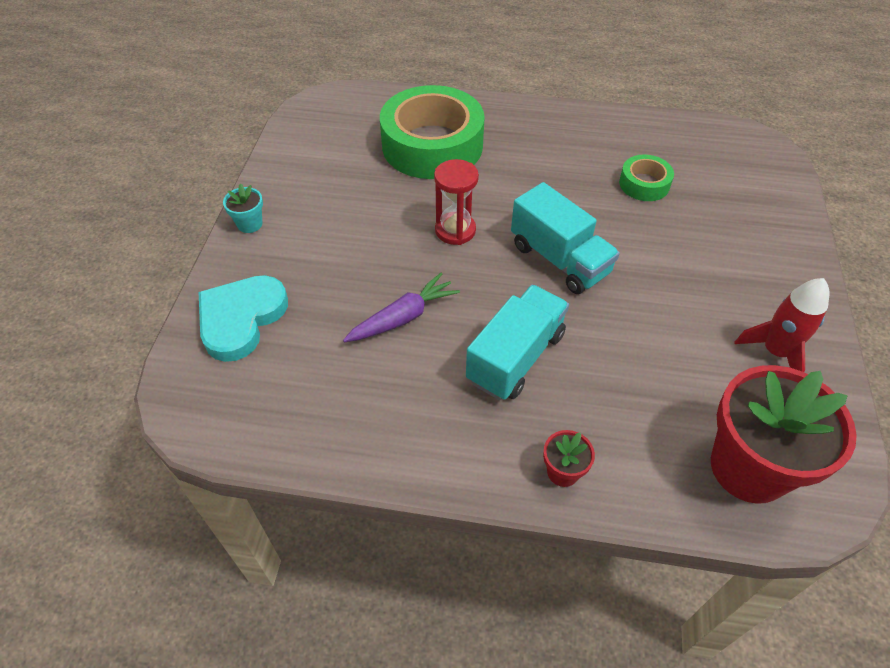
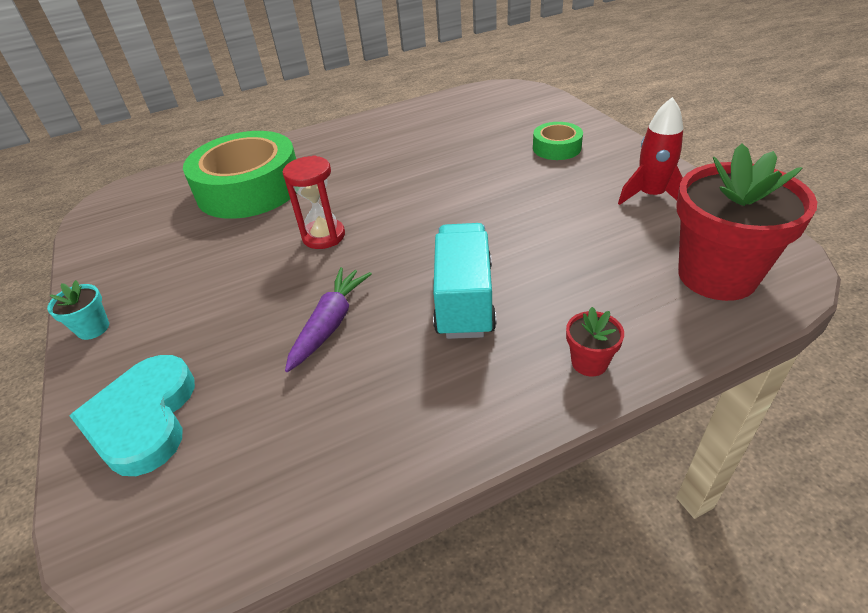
camera: 30 degrees left, 10 degrees down
turquoise truck [511,182,620,294] -> none
green tape [619,154,674,201] -> green tape moved to [533,122,583,160]

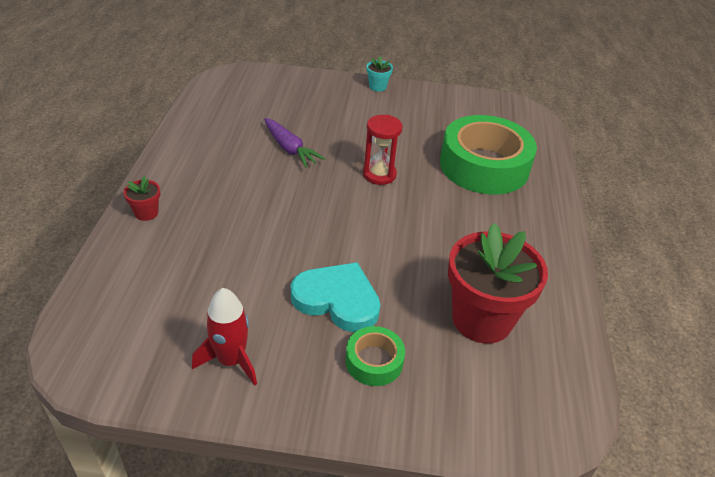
camera: 115 degrees right, 0 degrees up
turquoise heart [69,355,195,476] -> turquoise heart moved to [291,262,380,332]
turquoise truck [433,223,497,339] -> none
red flower pot [676,143,817,301] -> red flower pot moved to [448,223,548,344]

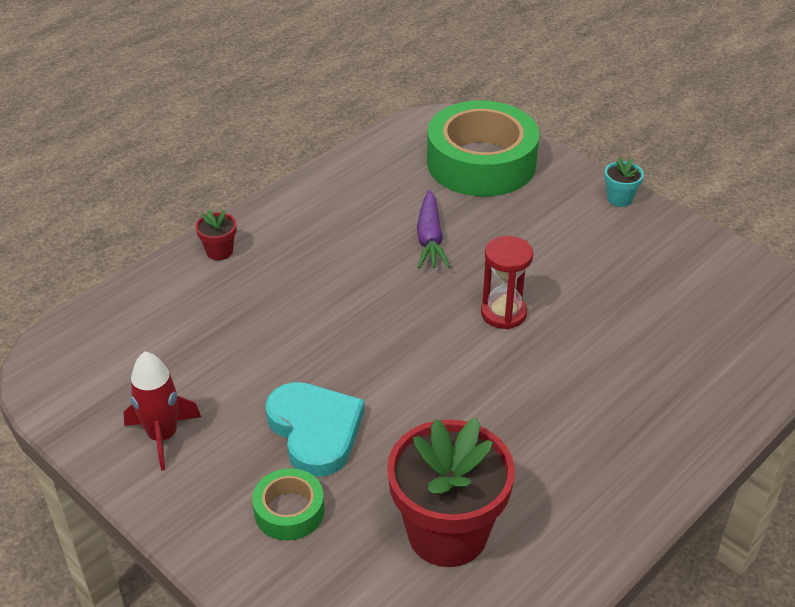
camera: 40 degrees right, 0 degrees up
green tape [440,115,537,195] -> green tape moved to [427,101,539,197]

